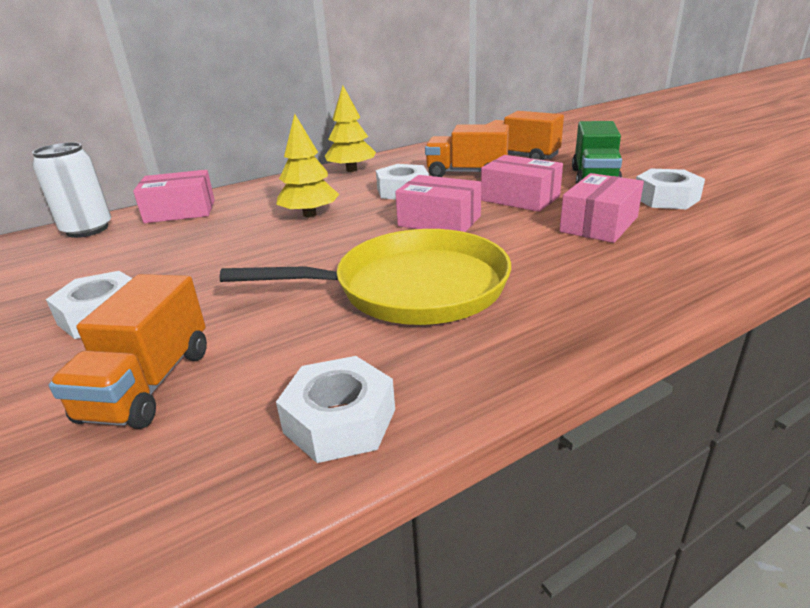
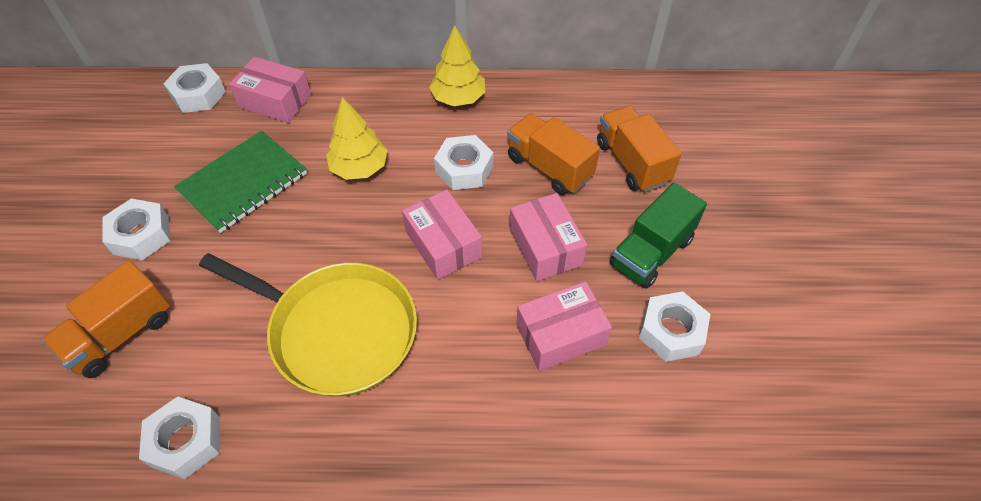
camera: 30 degrees right, 25 degrees up
white can [32,142,111,238] -> white nut [163,63,226,113]
none -> green notebook [174,131,307,233]

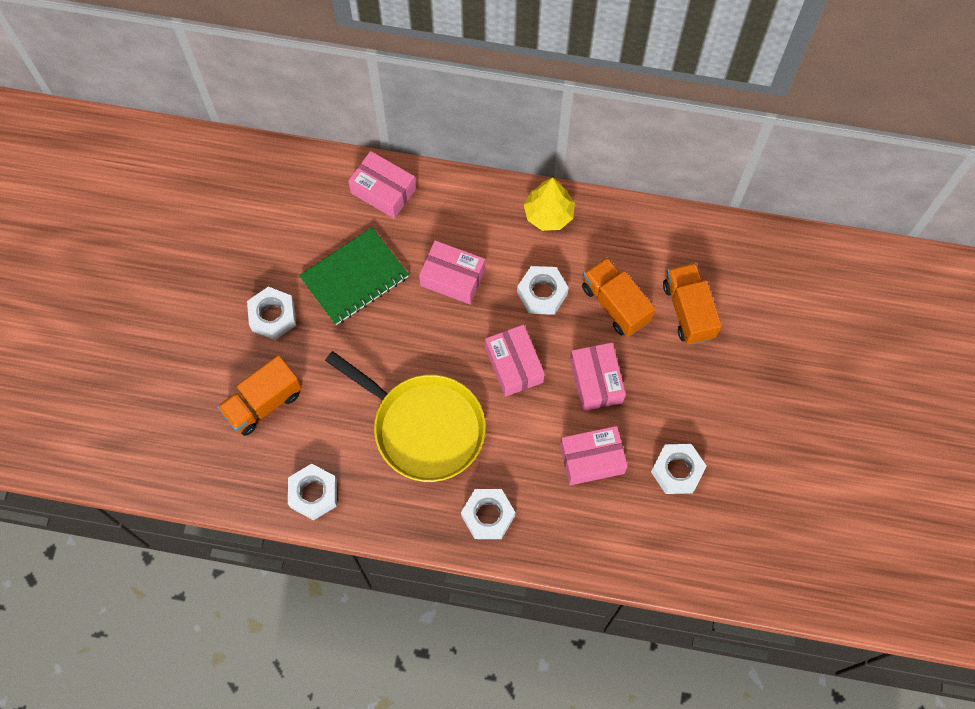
camera: 10 degrees right, 15 degrees up
white nut [163,63,226,113] -> white nut moved to [461,489,515,539]
yellow tree [326,97,387,180] -> pink box [419,240,485,304]
green truck [610,183,707,289] -> none

